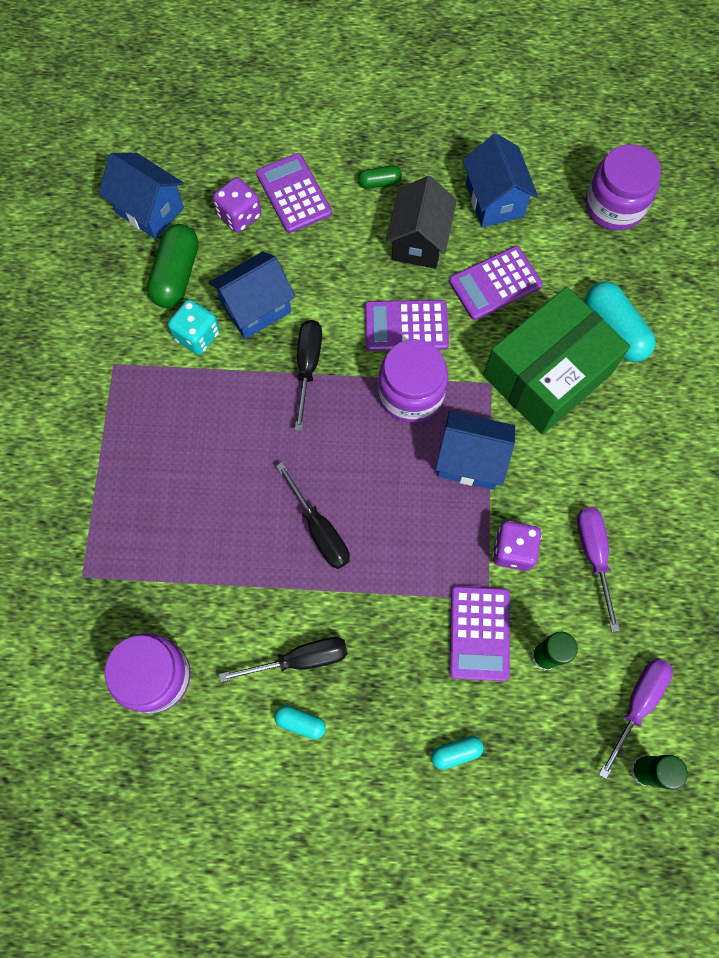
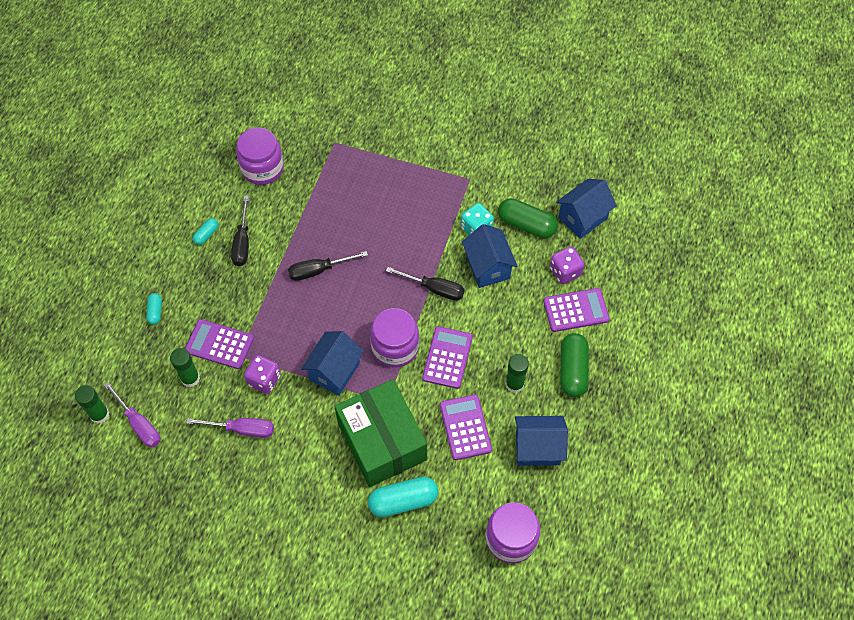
camera: 105 degrees right, 10 degrees down
green capsule [358,165,402,189] -> green capsule [560,333,589,397], size x1.94
black house [386,176,457,269] -> green glue stick [505,354,529,393]

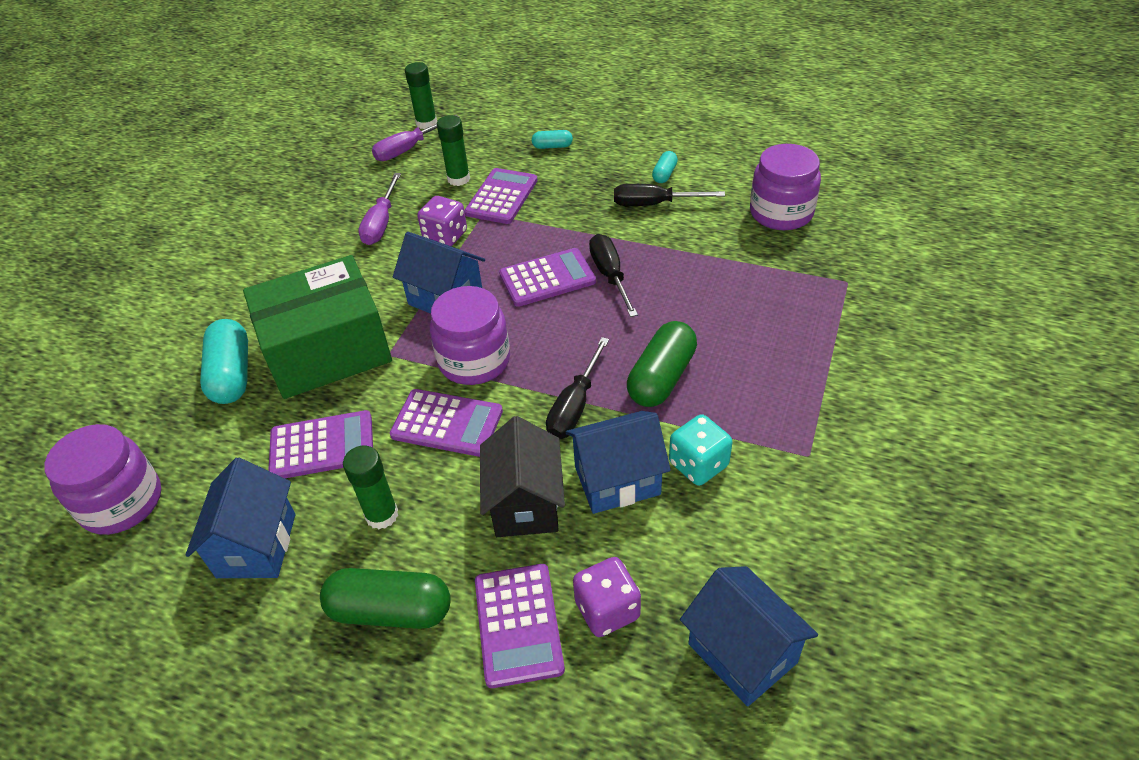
camera: 95 degrees right, 15 degrees down
turquoise capsule [193,218,219,245] -> turquoise capsule turned 75 degrees clockwise [652,151,678,183]
green capsule [498,198,558,238] -> green capsule moved to [627,321,697,407]
none -> black house [480,416,565,537]
none -> purple calculator [499,248,596,307]

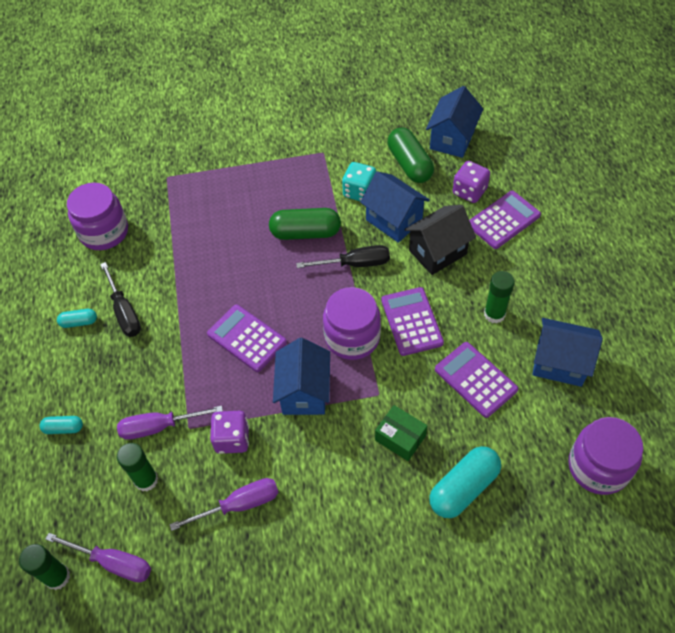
camera: 120 degrees left, 10 degrees up
blue house [185,458,295,578] -> blue house turned 45 degrees clockwise [532,318,603,387]
green box [243,255,392,399] -> green box [375,405,427,461], size x0.43
green capsule [320,568,451,629] -> green capsule moved to [388,127,434,183]
purple calculator [464,168,538,224] -> purple screwdriver [117,406,223,440]
turquoise capsule [532,130,573,149] -> turquoise capsule turned 60 degrees counterclockwise [40,416,83,434]
black screwdriver [589,234,638,317] -> none

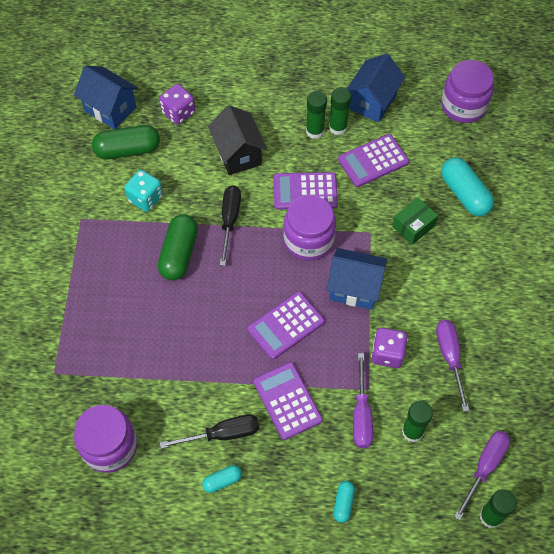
camera: 80 degrees left, 5 degrees up
turquoise capsule [57,309,97,328] -> turquoise capsule turned 60 degrees clockwise [202,465,242,493]
blue house [360,171,430,243] -> none
purple calculator [469,191,541,249] -> purple calculator moved to [253,362,323,440]
none -> green glue stick [329,87,351,135]

